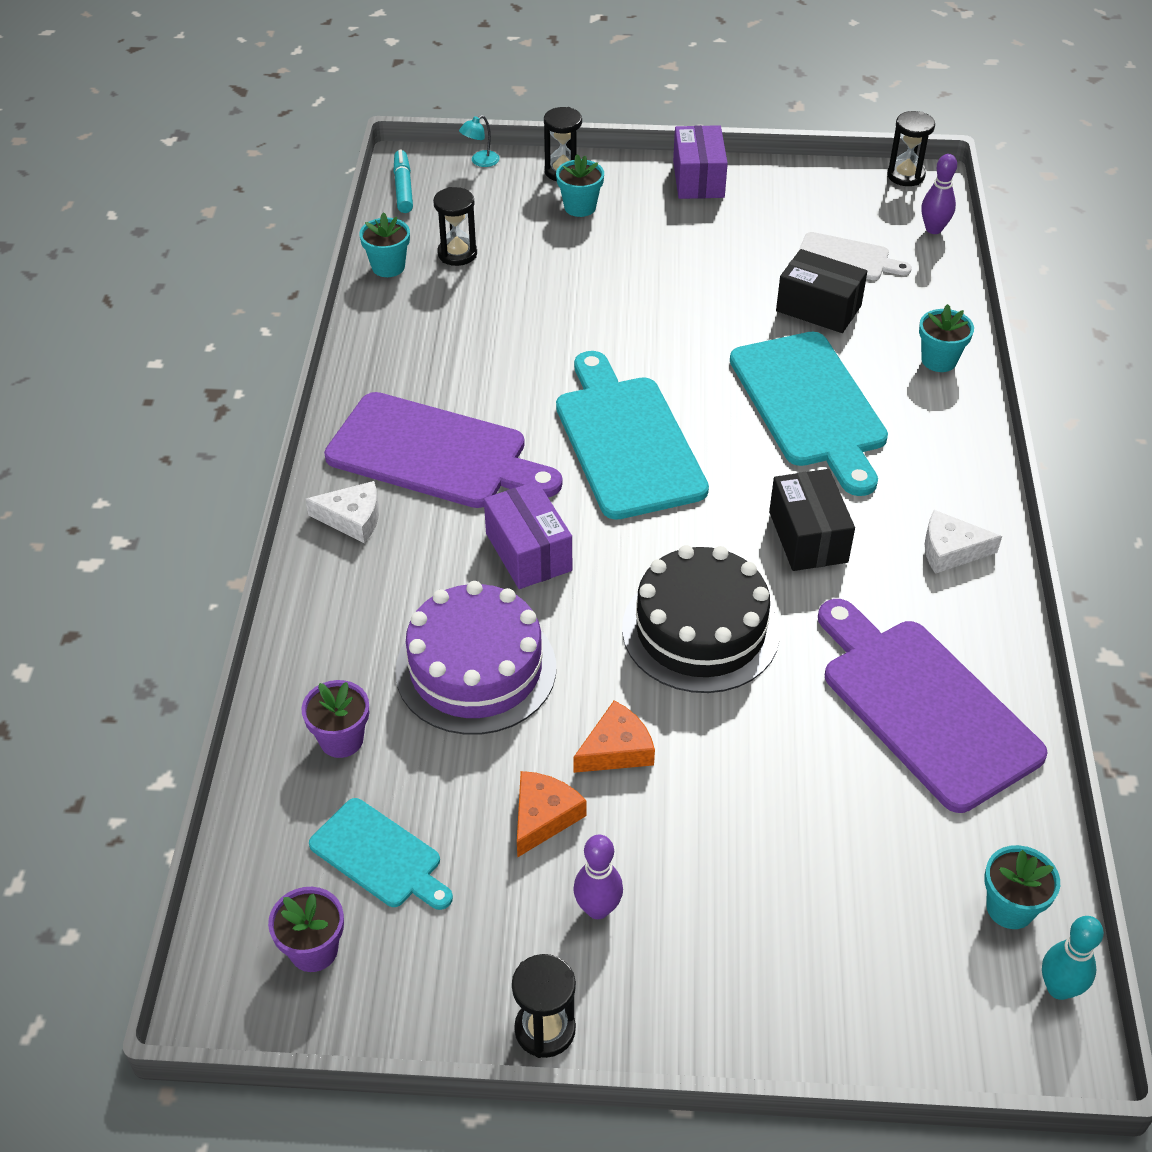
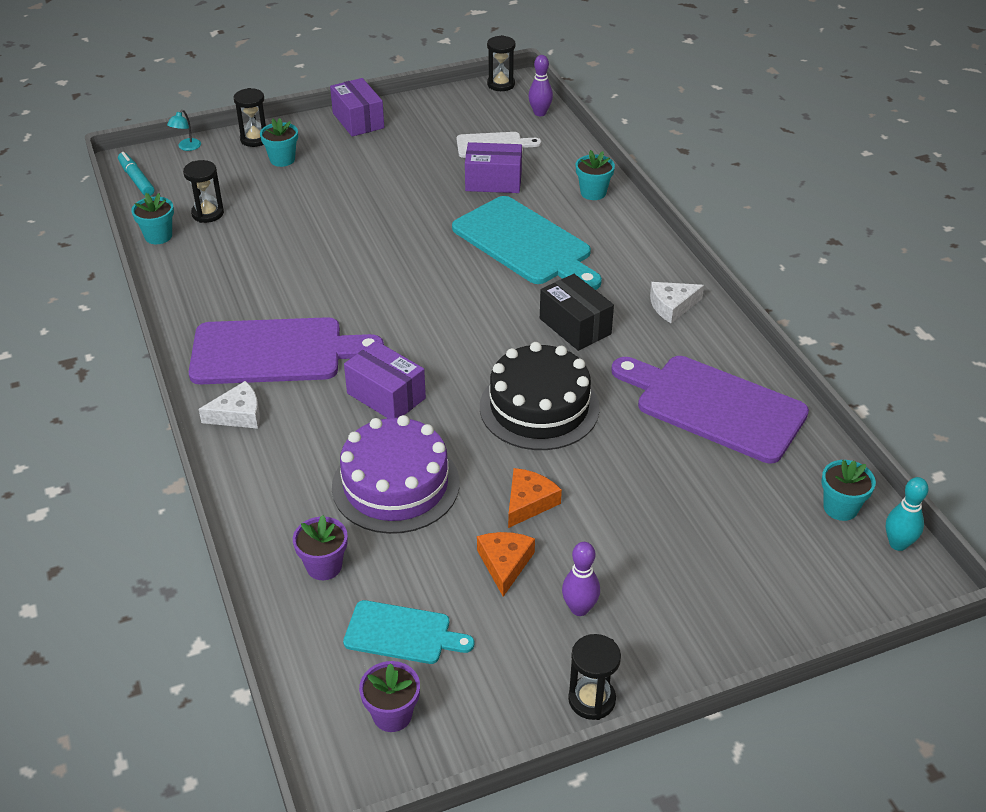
camera: 25 degrees left, 5 degrees down
turquoise cutting board [556,351,709,520] -> none
black box [776,249,867,333] -> purple box [465,142,522,193]

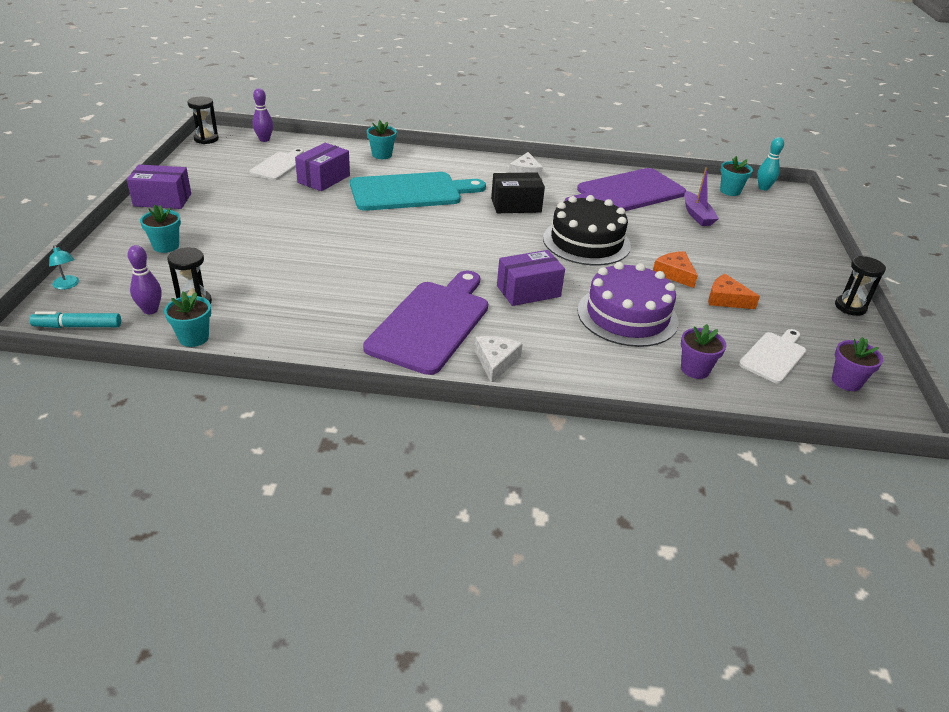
camera: 65 degrees left, 5 degrees down
black hourglass [233,88,266,147] -> none
turquoise cutting board [343,600,474,664] -> white cutting board [739,329,807,384]
purple bowling pin [562,542,600,616] -> purple bowling pin moved to [127,245,162,314]
none -> purple boat [684,167,719,226]

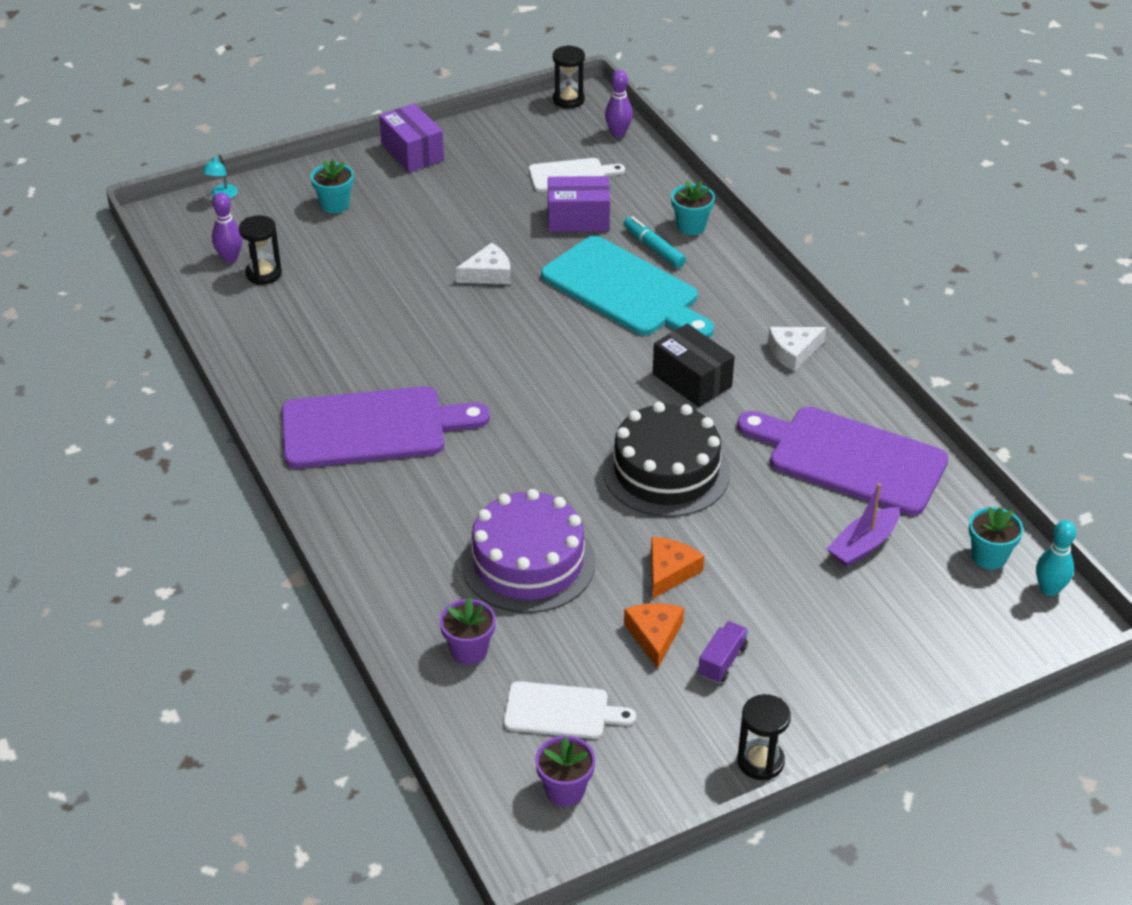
camera: 60 degrees right, 5 degrees up
turquoise marker [30,311,121,328] -> turquoise marker moved to [624,216,686,268]
turquoise flower pot [164,291,211,347] -> none
white cheese [475,336,523,382] -> white cheese moved to [456,243,511,284]
purple box [497,250,565,306] -> none
none -> purple truck [698,621,748,683]

